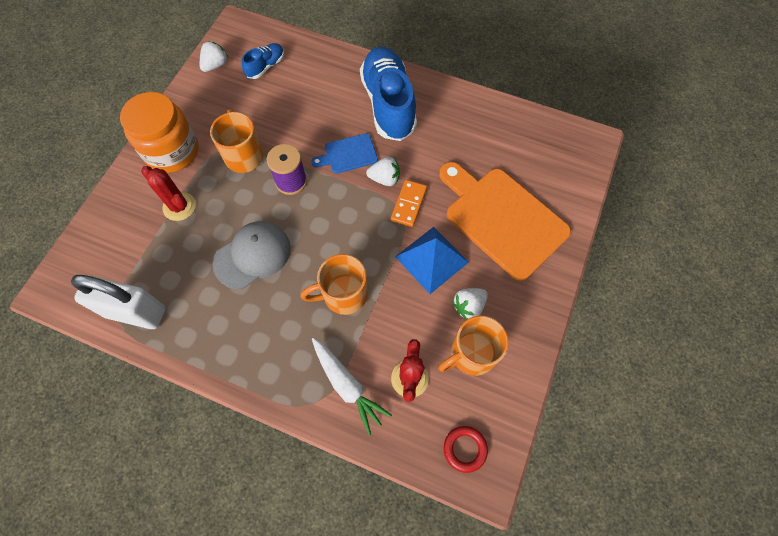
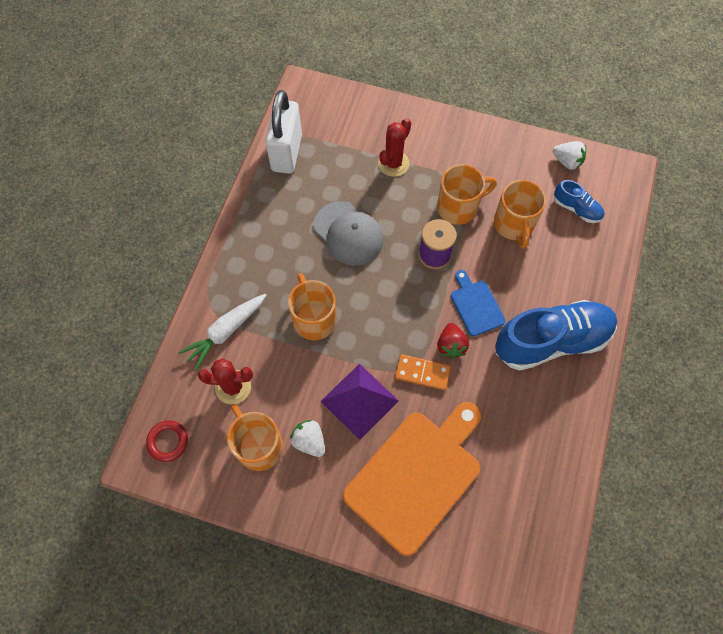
camera: 85 degrees right, 0 degrees up
orange jar [120,92,199,173] -> none
white strawberry [366,157,400,186] -> red strawberry [437,323,469,359]
blue pyramid [395,227,469,294] -> purple pyramid [321,364,399,440]
none -> orange mug [494,180,546,249]

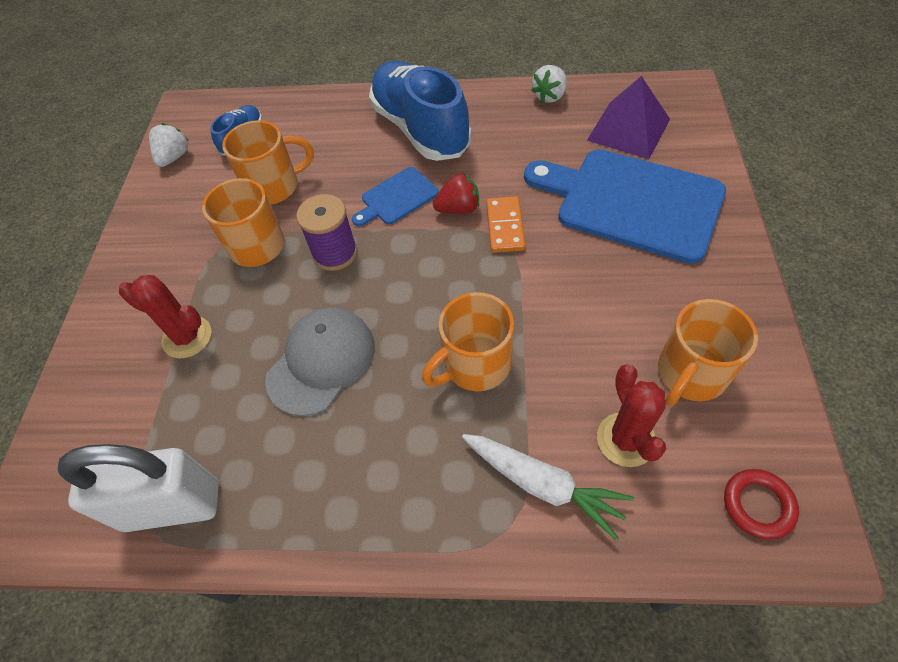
camera: 100 degrees left, 10 degrees down
white strawberry [290,420,325,457] -> white strawberry moved to [531,65,567,103]
purple pyramid [321,364,399,440] -> purple pyramid moved to [587,76,670,159]
orange cutting board [343,402,481,556] -> blue cutting board [524,149,726,264]

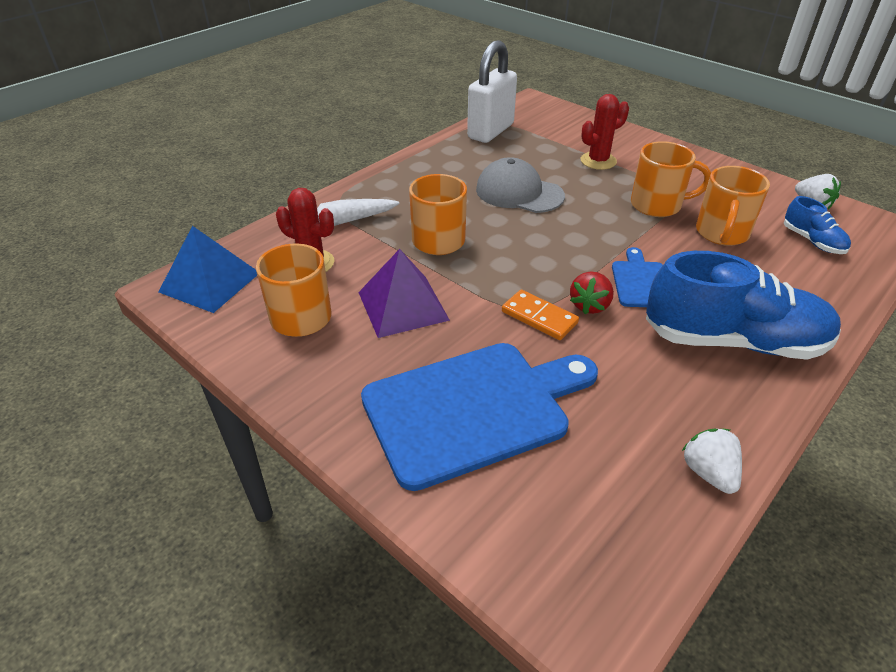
camera: 125 degrees right, 15 degrees down
grey cap [265,307,375,416] -> grey cap turned 135 degrees clockwise [476,157,565,213]
purple spool [296,194,358,271] -> none
purple pyramid [587,76,670,159] -> purple pyramid moved to [358,249,450,338]
red ring [724,469,799,540] -> blue pyramid [159,226,257,313]

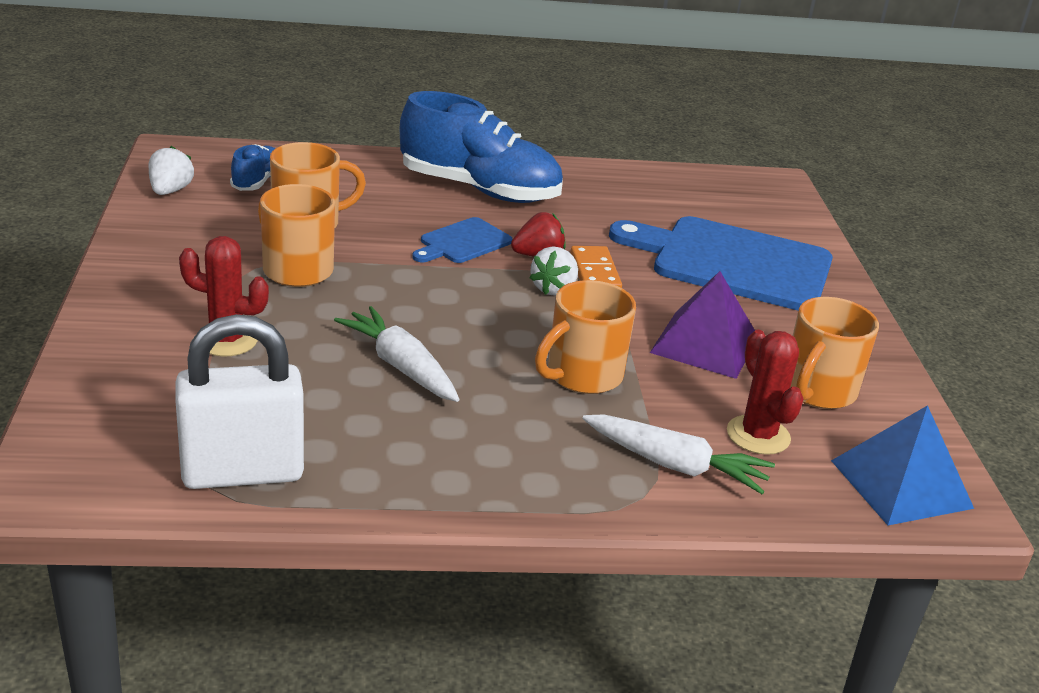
camera: 140 degrees left, 10 degrees down
grey cap [476,157,565,213] -> white carrot [334,306,460,402]
blue shoe [646,251,841,360] -> blue shoe turned 150 degrees clockwise [400,91,563,203]
white strawberry [682,429,742,494] -> white strawberry moved to [530,246,578,296]

